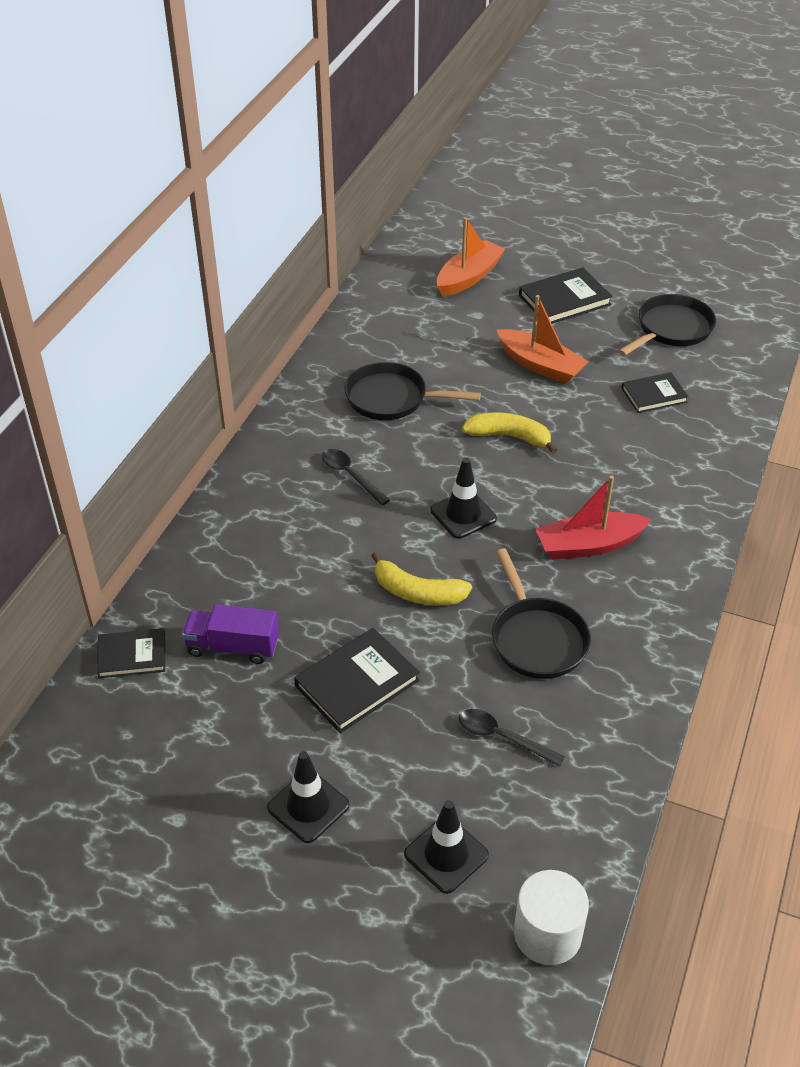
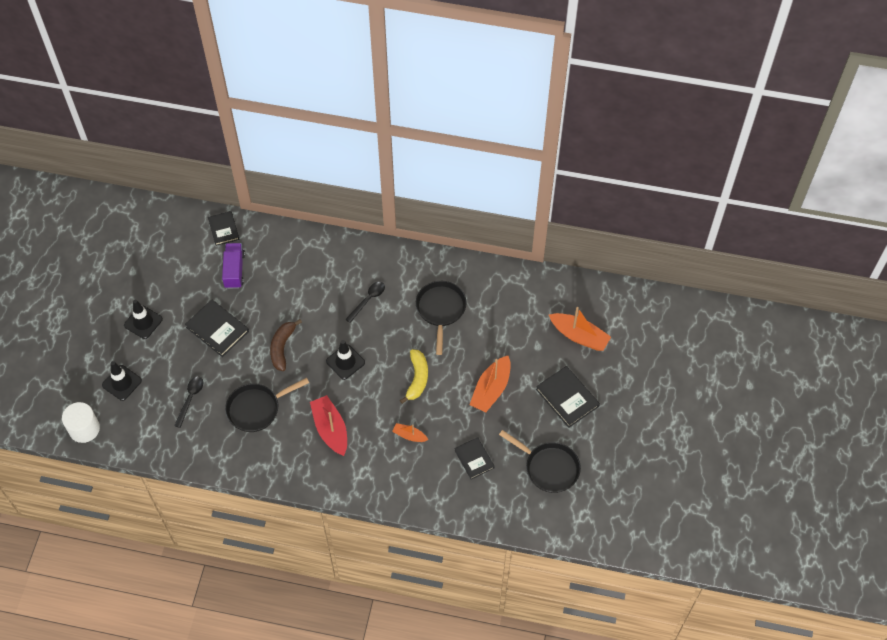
camera: 80 degrees right, 15 degrees up
yellow banana [371,552,472,605] -> brown banana [270,319,302,371]
none -> orange boat [392,423,428,442]

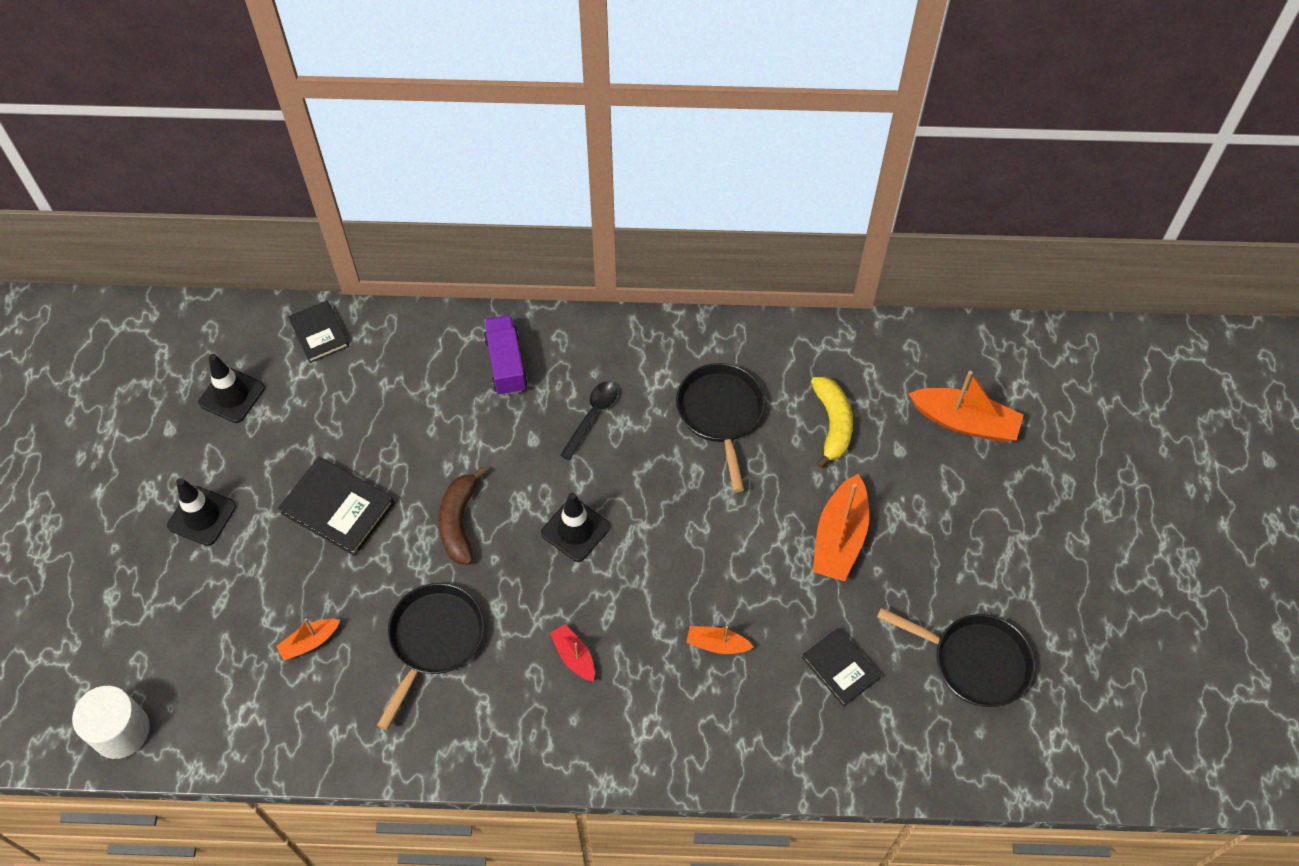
camera: 10 degrees left, 0 degrees up
black traffic cone [102,361,142,401] -> black traffic cone moved to [198,354,265,423]
black spoon [174,377,203,428] -> orange boat [276,619,340,661]
purple truck [222,243,245,289] -> purple truck moved to [484,315,527,396]
black pan [225,378,309,432] -> black pan turned 150 degrees clockwise [377,583,484,730]
red boat [310,395,347,456] -> red boat [550,624,595,681], size x0.54
yellow banana [400,349,428,404] -> yellow banana moved to [811,377,853,468]
black book [536,366,600,428] -> none

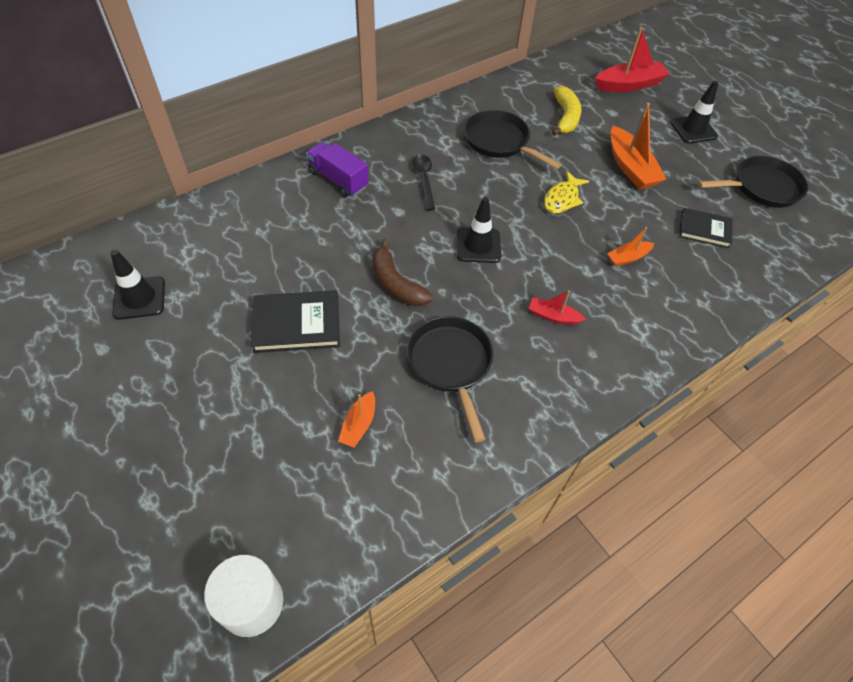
camera: 40 degrees left, 5 degrees down
black traffic cone [167,478,236,546] -> black traffic cone moved to [670,81,718,144]
black book [288,300,349,363] -> none
yellow banana [811,377,853,468] -> yellow banana turned 45 degrees clockwise [552,86,581,136]
orange boat [908,371,1023,442] -> red boat [595,27,670,92]
none -> yellow fish [544,171,589,214]

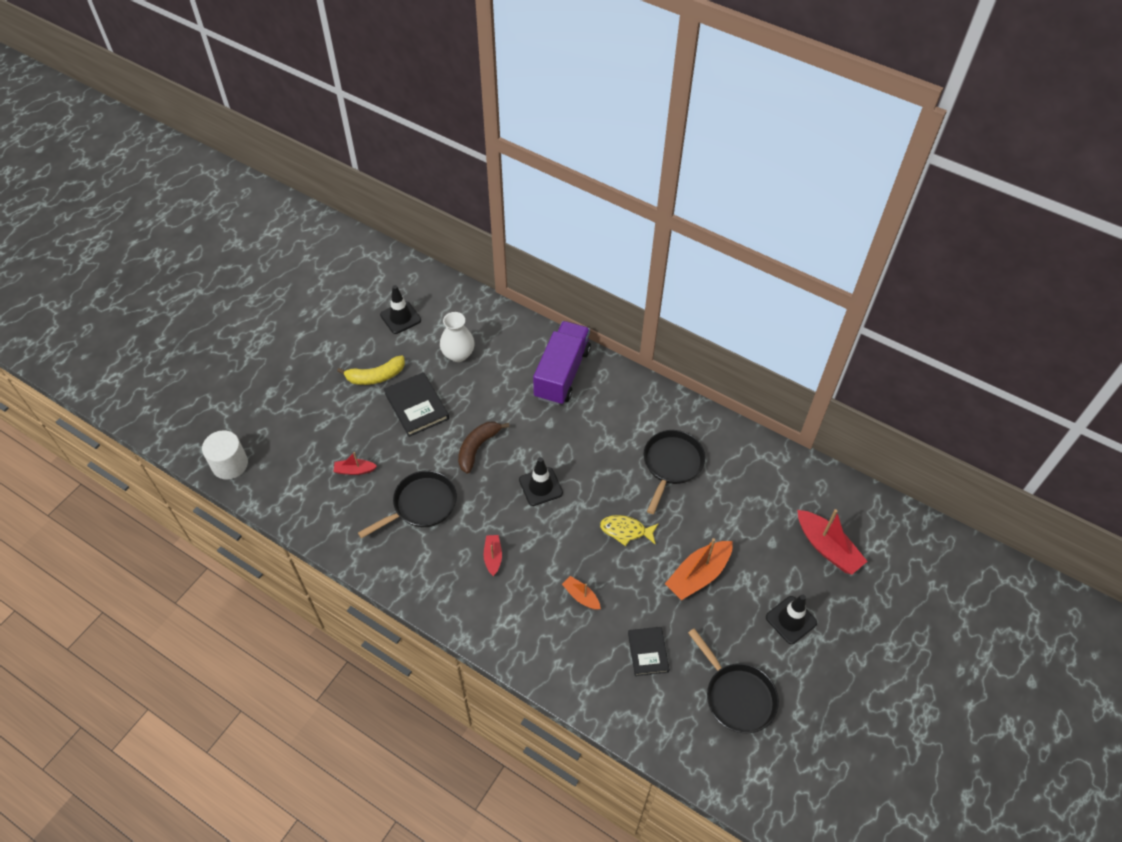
camera: 70 degrees right, 0 degrees up
purple truck [306,142,369,197] -> purple truck [533,321,591,405], size x1.60
orange boat [338,391,375,447] -> red boat [333,452,377,475]
black spoon [412,154,435,211] -> none
yellow banana [552,86,581,136] -> yellow banana moved to [337,355,405,385]
none -> white vase [440,312,475,362]

